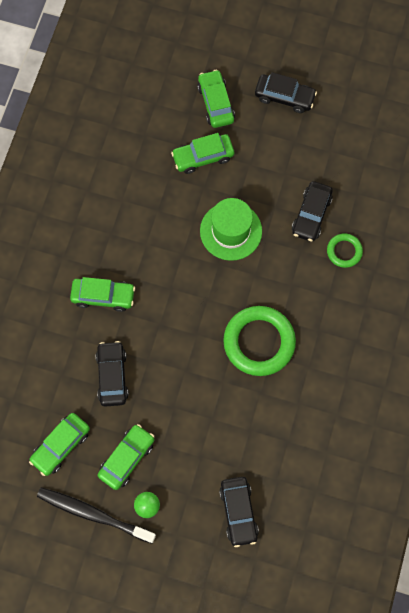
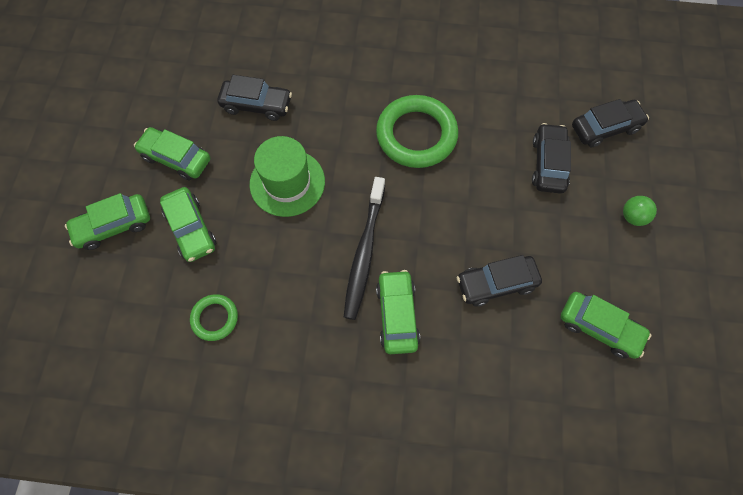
camera: 100 degrees left, 5 degrees down
black toothbrush [37,488,156,544] -> black toothbrush moved to [344,177,385,320]
green car [98,424,154,490] -> green car moved to [134,127,210,181]
black car [255,72,317,113] -> black car moved to [532,123,571,194]
green ring [327,233,363,268] -> green ring moved to [190,294,238,341]

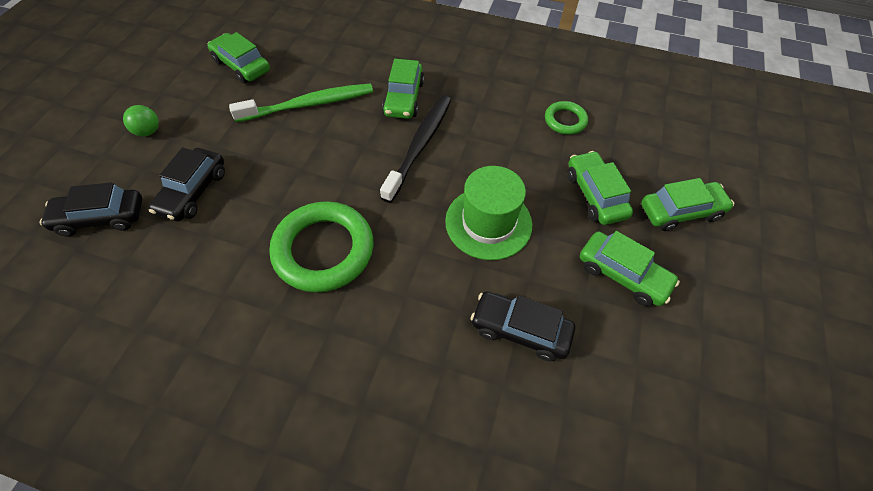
camera: 170 degrees left, 10 degrees down
black car [457,255,542,306] -> green toothbrush [229,83,373,122]

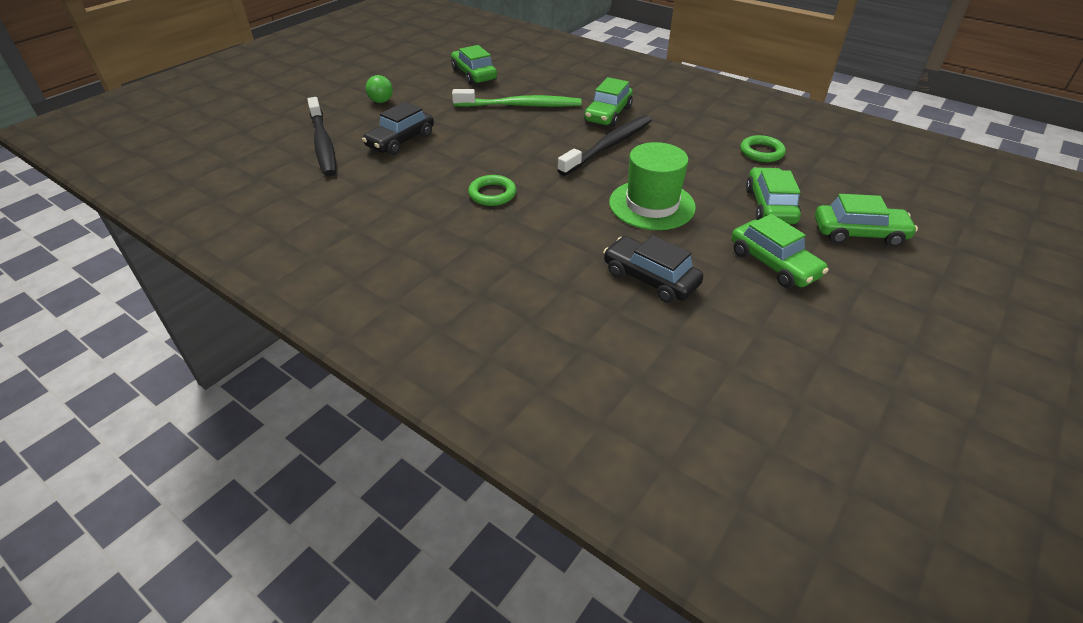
camera: 20 degrees right, 15 degrees down
black car [39,182,143,236] -> black toothbrush [307,97,336,176]
green ring [269,201,373,293] -> green ring [468,175,516,206], size x0.51

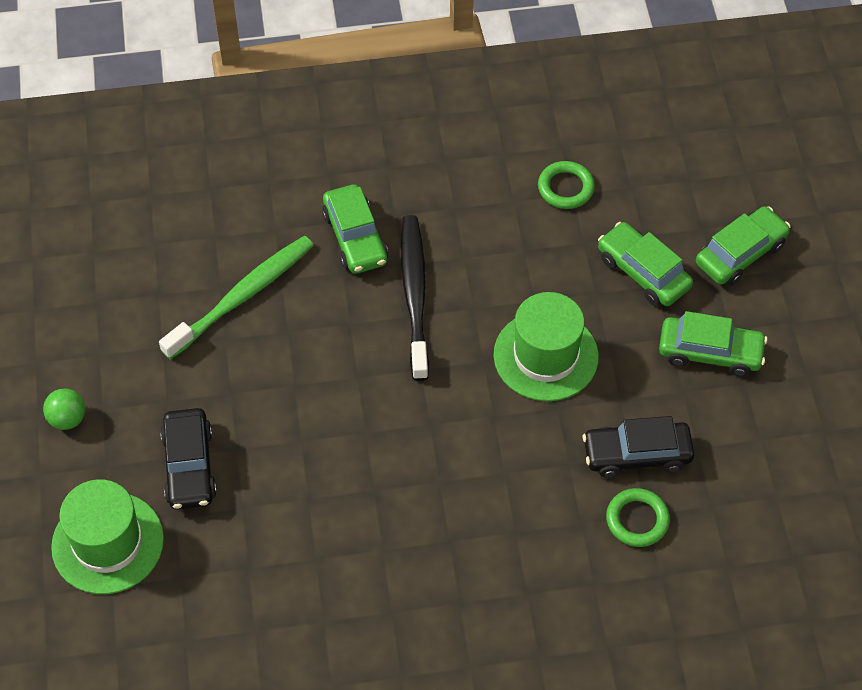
camera: 45 degrees left, 15 degrees up
black toothbrush [307,97,336,176] -> green hat [51,479,164,594]
green car [451,45,497,85] -> none
green ring [468,175,516,206] -> green ring moved to [606,488,670,547]

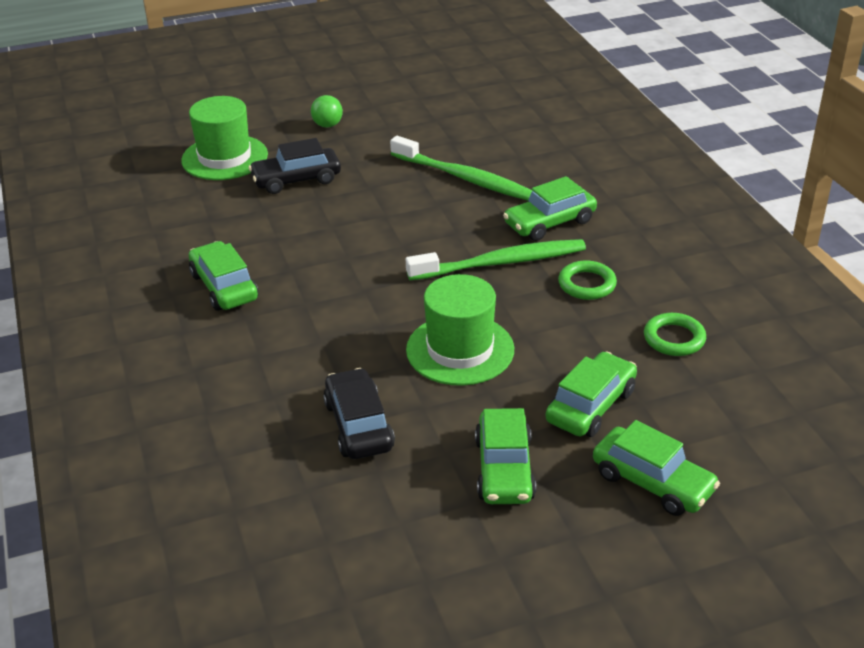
camera: 80 degrees right, 20 degrees down
black toothbrush [401,215,429,381] -> green toothbrush [406,239,586,280]
green ring [606,488,670,547] -> green ring moved to [558,260,617,300]
none -> green car [189,241,258,311]

